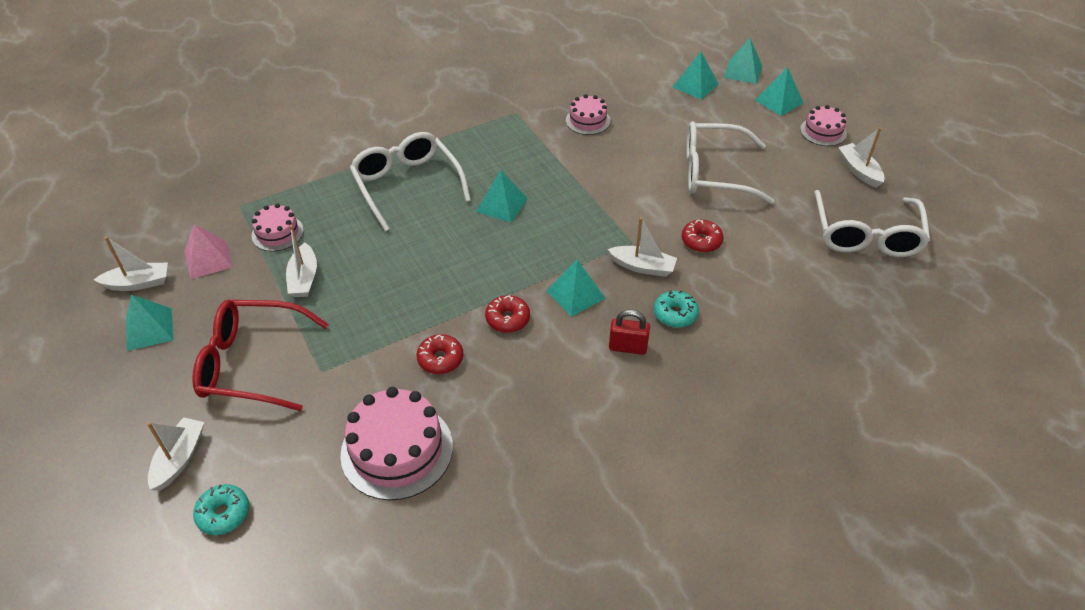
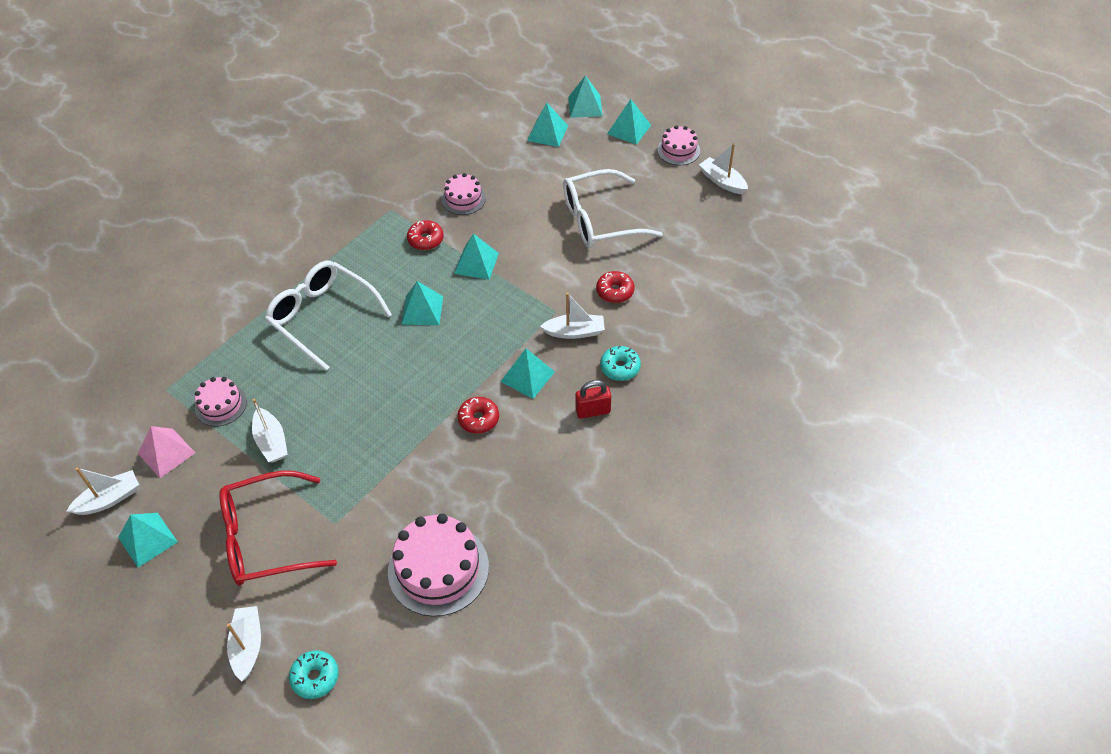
camera: 20 degrees left, 5 degrees up
red donut [417,334,463,374] -> red donut moved to [407,220,444,250]
white glasses [814,190,930,257] -> none
none -> turquoise pyramid [454,234,499,280]

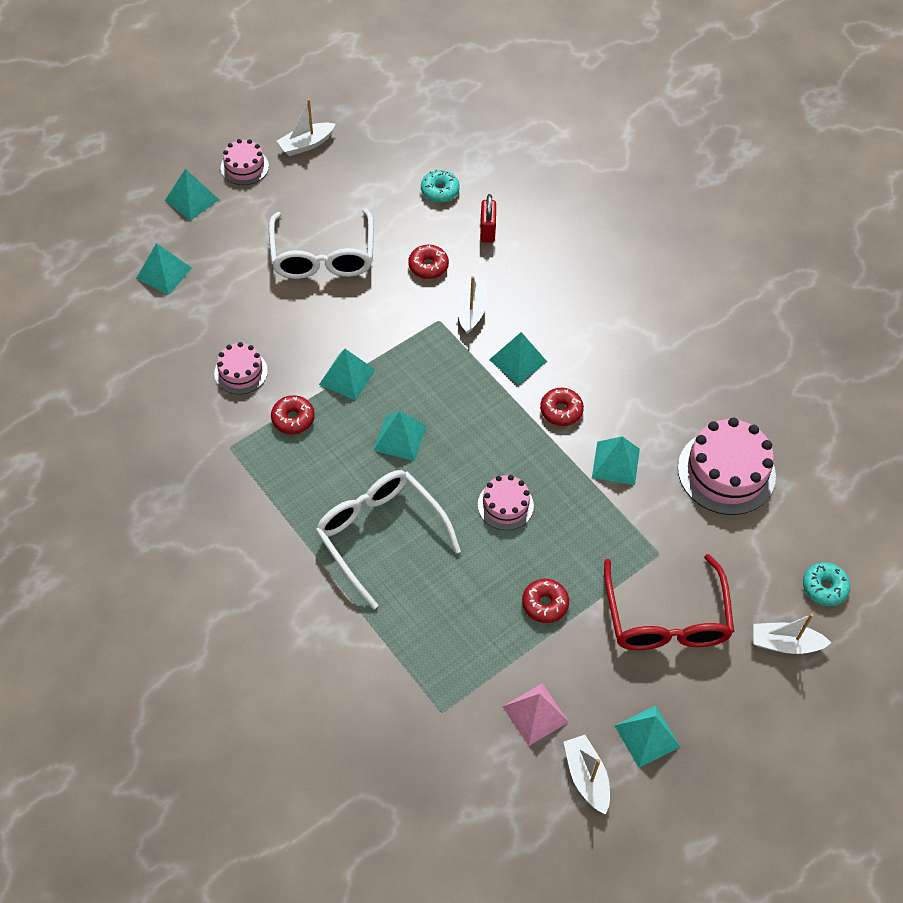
camera: 80 degrees left, 5 degrees up
pink cake [195,377,247,427] -> pink cake moved to [478,475,534,530]
white boat [252,399,288,462] -> red donut [522,579,569,623]
white glasses [265,261,392,371] -> white glasses turned 90 degrees clockwise [315,470,461,609]
turquoise pyramid [568,75,603,118] -> turquoise pyramid moved to [592,436,640,485]
red padlock [575,380,611,419] -> red padlock moved to [480,194,496,243]
turquoise donut [600,346,641,381] -> turquoise donut moved to [421,170,460,203]

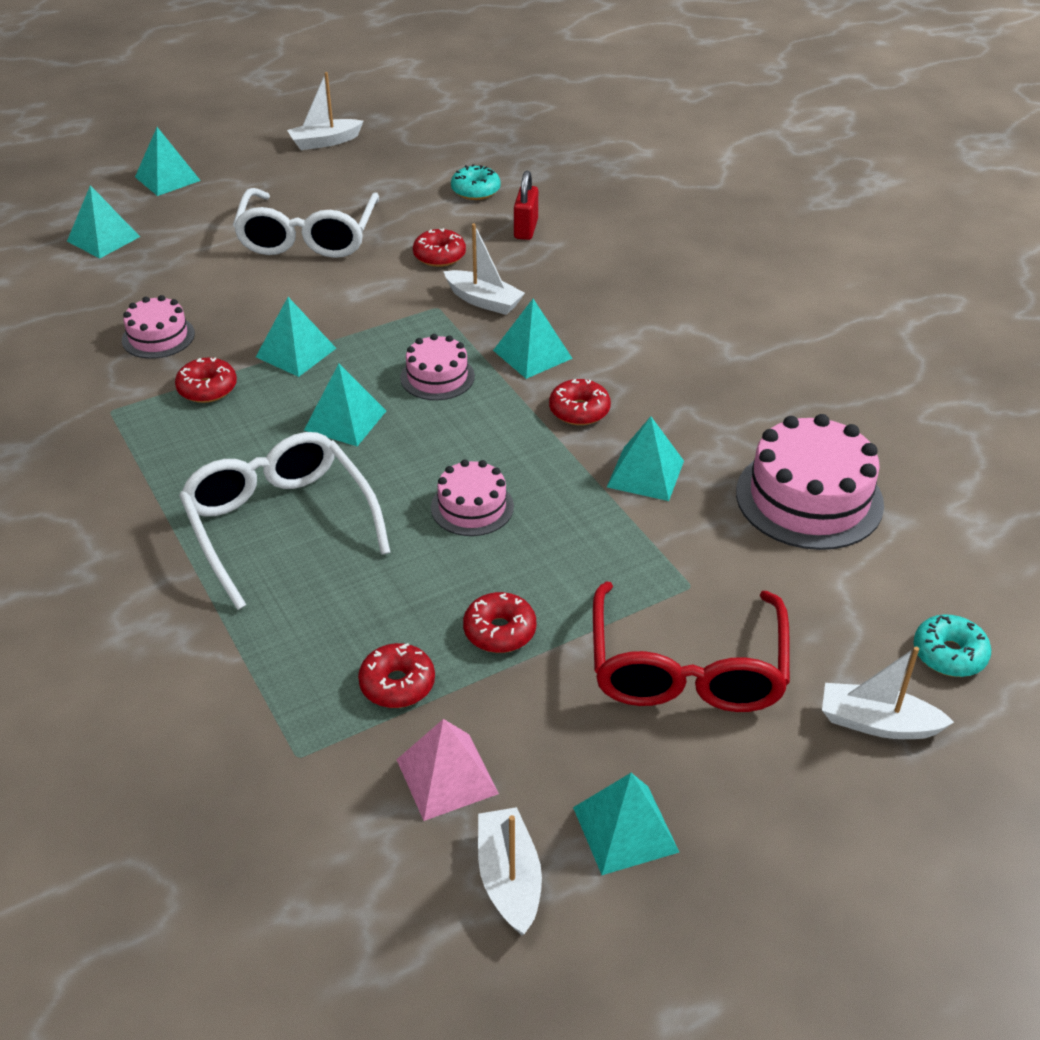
camera: 10 degrees right, 15 degrees down
pink cake [221,139,269,185] -> pink cake moved to [400,334,475,400]
white boat [457,276,487,334] -> white boat turned 105 degrees clockwise [443,223,525,315]
none -> red donut [358,643,435,708]

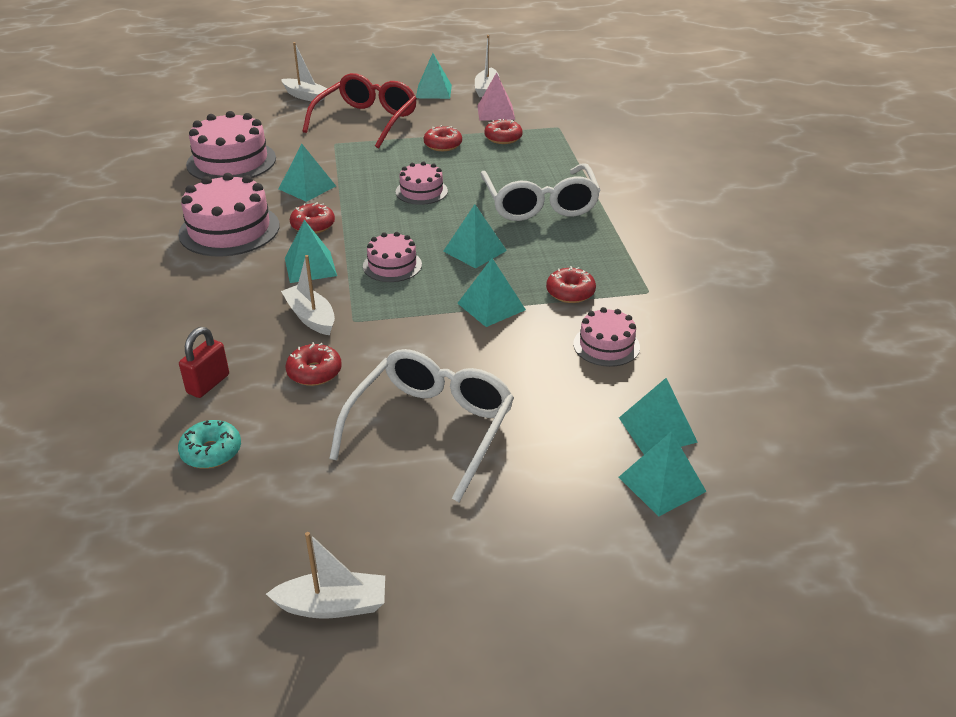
camera: 160 degrees left, 5 degrees down
turquoise pyramid [135,127,201,196] -> turquoise pyramid moved to [619,378,698,454]
turquoise donut [914,614,991,677] -> none
none -> pink cake [178,173,279,256]

